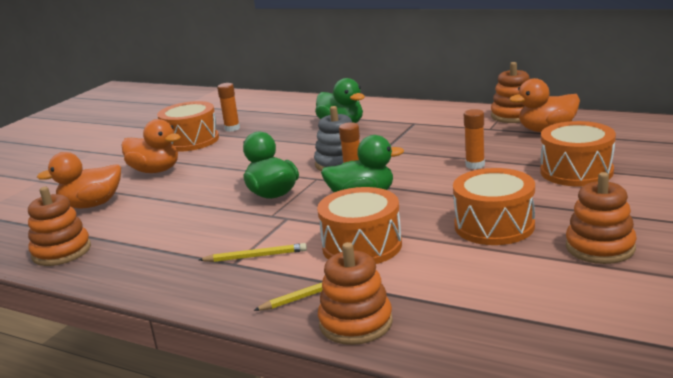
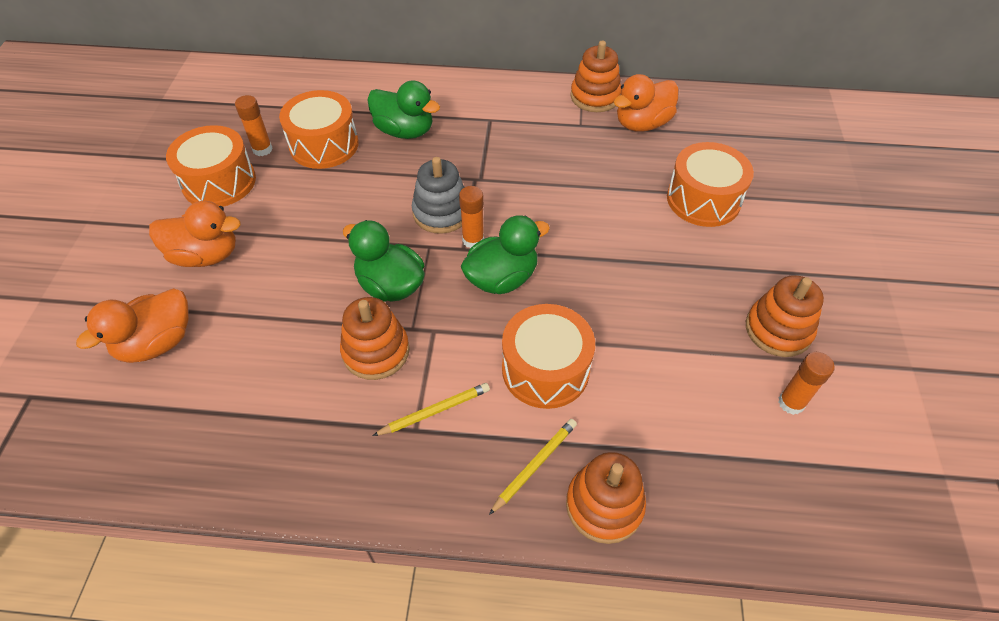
camera: 25 degrees left, 30 degrees up
orange stacking toy [28,187,91,266] -> orange stacking toy moved to [340,297,410,380]
orange drum [453,168,535,245] -> orange drum moved to [279,90,359,169]
orange glue stick [464,109,485,169] -> orange glue stick moved to [778,352,835,415]

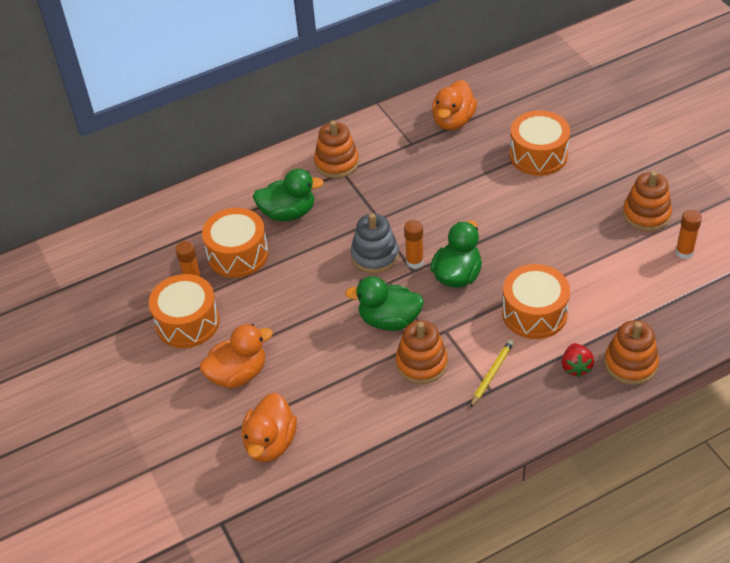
camera: 30 degrees left, 5 degrees down
yellow pencil [489,419,577,515] -> red strawberry [562,343,594,377]
orange stacking toy [570,41,621,112] -> orange stacking toy moved to [314,120,359,178]

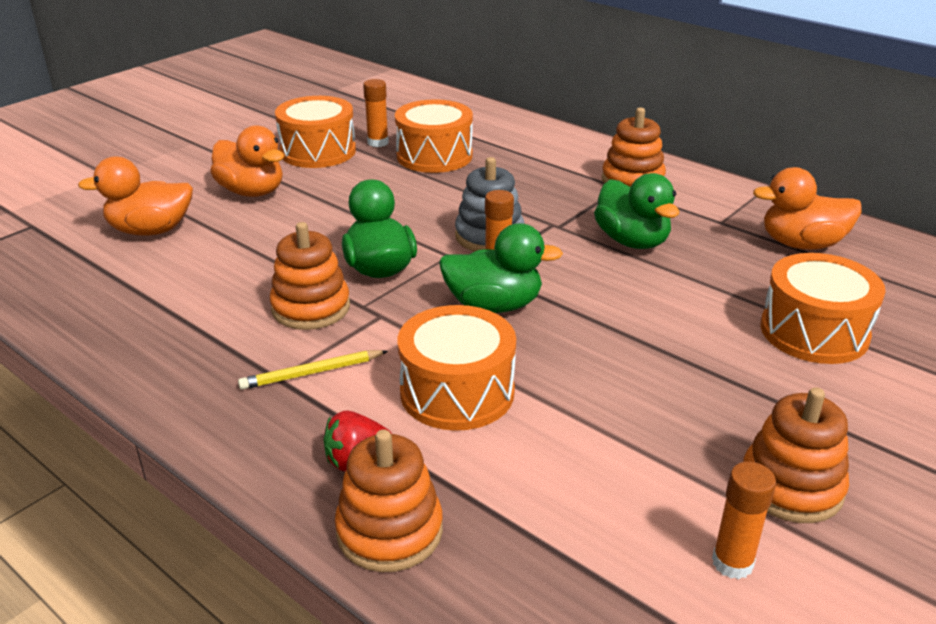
camera: 65 degrees right, 15 degrees down
green duck [253,169,324,221] -> green duck moved to [594,173,679,249]
yellow pencil [470,340,514,408] -> yellow pencil turned 150 degrees clockwise [238,350,388,390]

